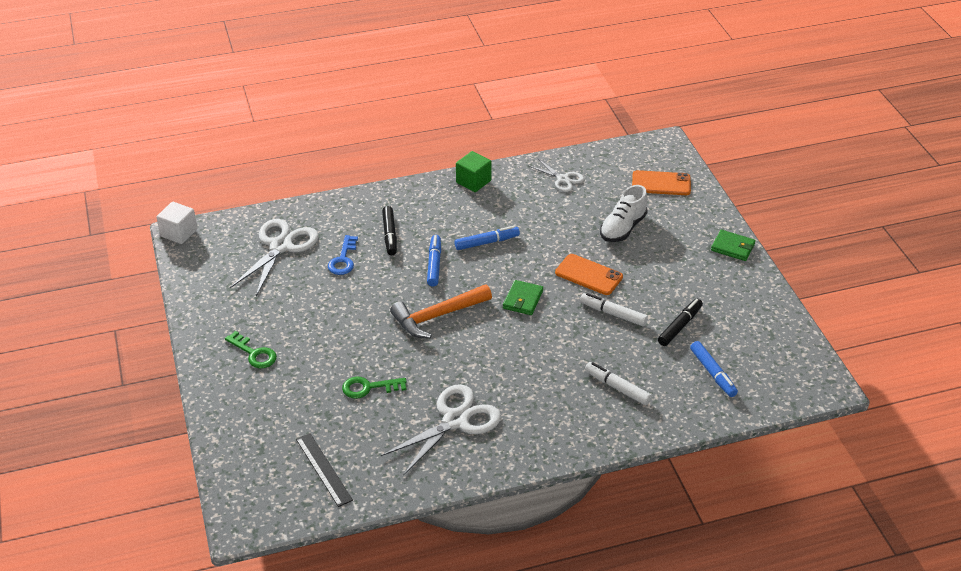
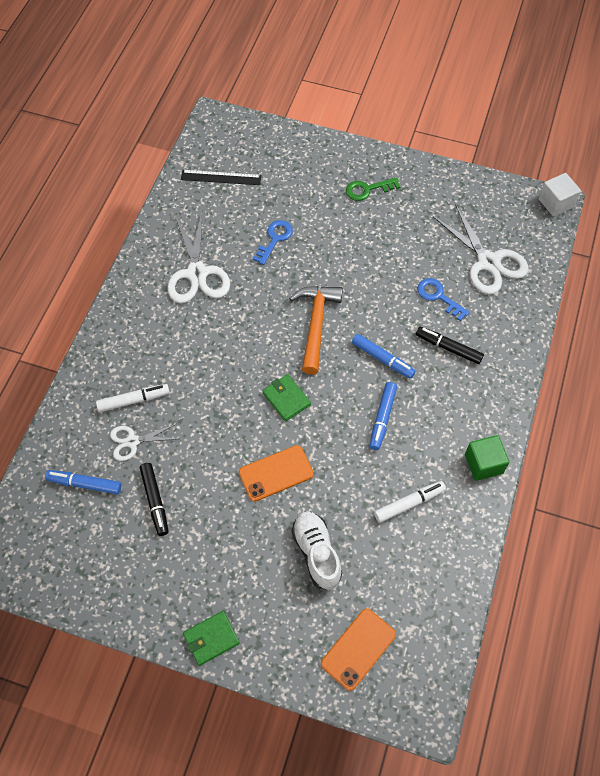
camera: 125 degrees right, 20 degrees up
green key [342,377,407,399] -> blue key [253,220,293,265]
white scissors [529,159,584,192] -> white scissors moved to [110,424,177,461]
white marker [580,293,648,326] -> white marker moved to [374,481,446,523]

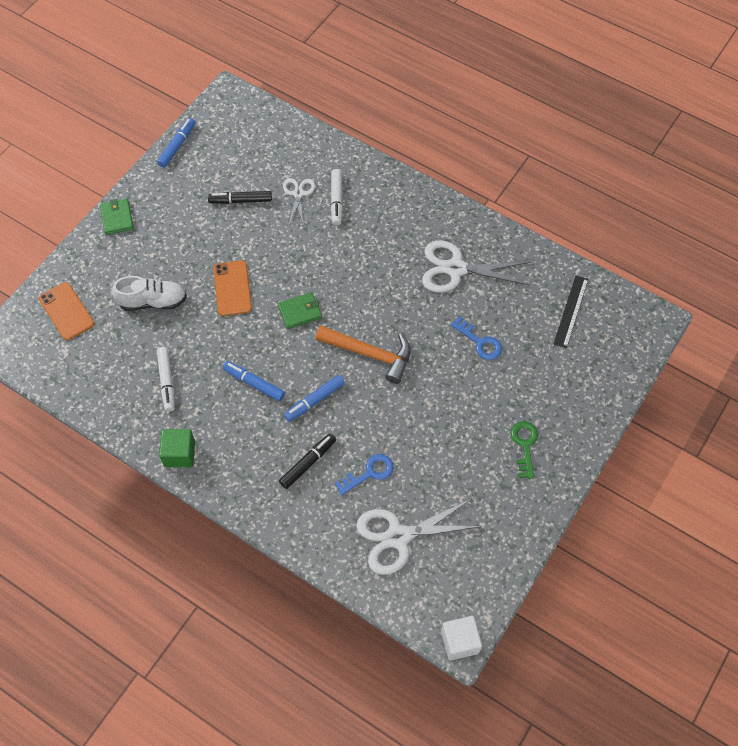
camera: 105 degrees right, 0 degrees up
blue marker [45,470,122,494] -> blue marker moved to [157,118,195,168]

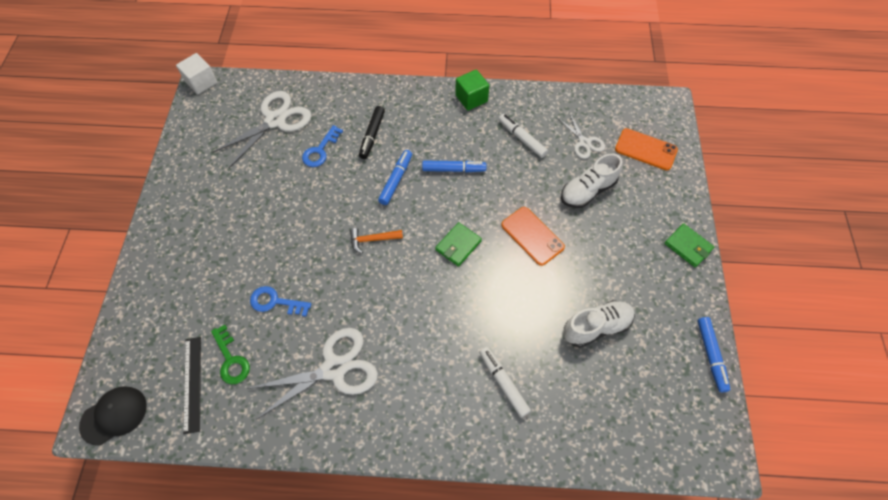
camera: 150 degrees right, 0 degrees up
black marker [208,191,272,204] -> white shoe [563,300,635,347]
white scissors [283,178,315,226] -> white scissors moved to [558,112,605,159]
orange hammer [315,325,411,384] -> orange hammer [350,228,403,254], size x0.54
green key [511,421,538,479] -> green key moved to [211,325,250,384]
none -> black cap [79,386,147,446]

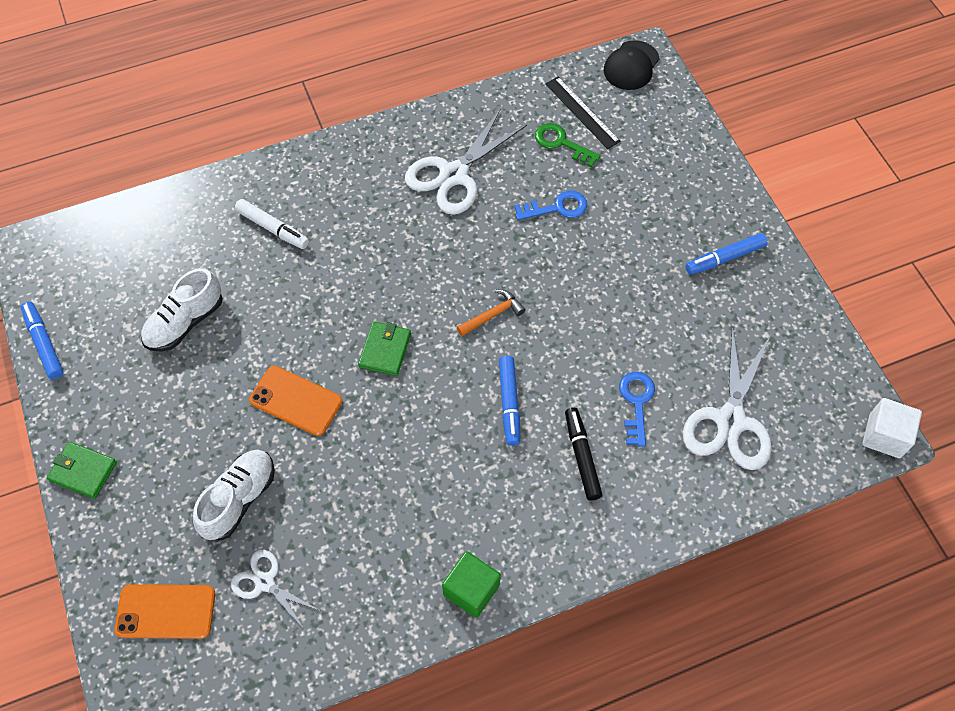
camera: 155 degrees right, 0 degrees up
blue marker [422,161,487,172] -> blue marker moved to [686,233,767,275]
white marker [499,114,548,158] -> none

